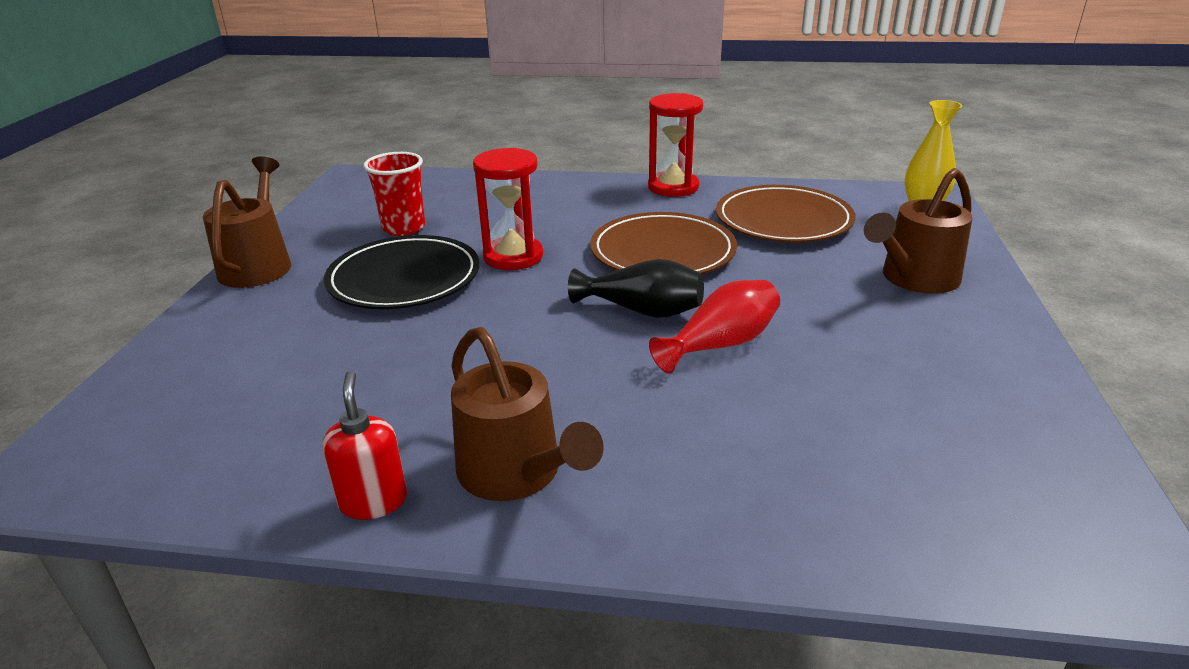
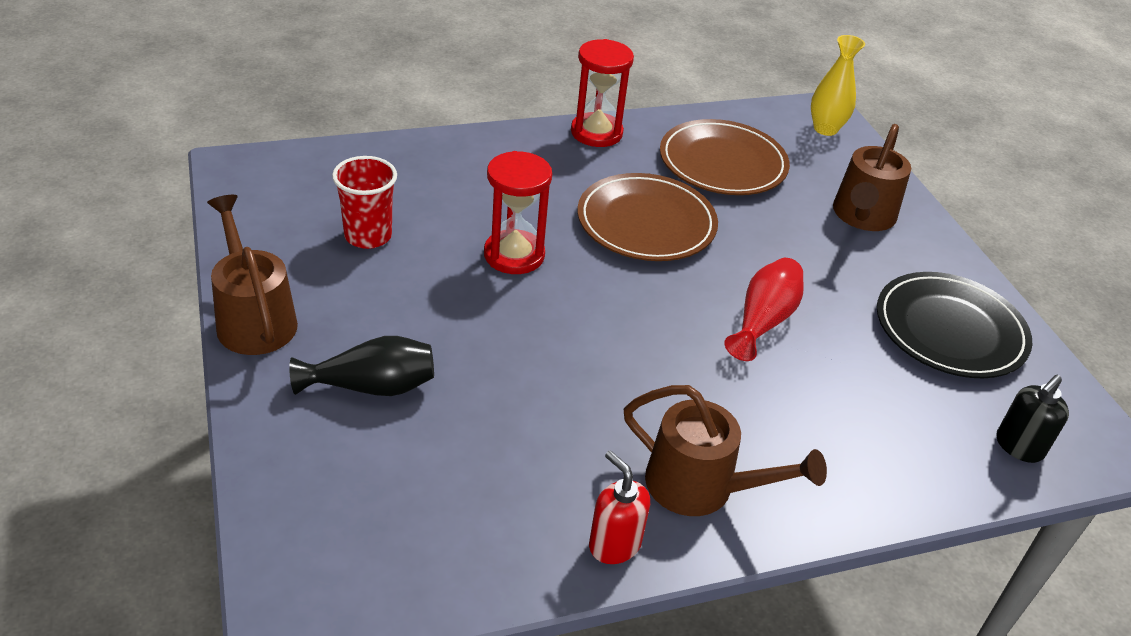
camera: 30 degrees left, 10 degrees up
black plate [324,235,480,309] -> black plate moved to [877,272,1033,378]
black vase [568,259,704,318] -> black vase moved to [289,336,434,396]
none -> black soap dispenser [997,375,1069,463]

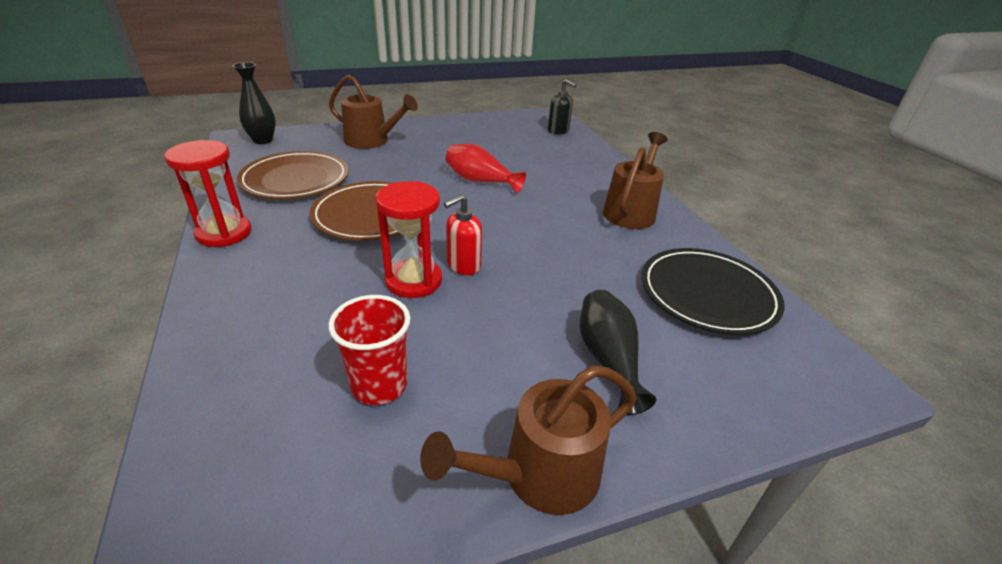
camera: 90 degrees left, 5 degrees down
red soap dispenser [589,450,650,564] -> red soap dispenser moved to [444,194,482,275]
yellow vase [811,35,865,136] -> black vase [233,62,276,144]
black plate [877,272,1033,378] -> black plate moved to [641,248,785,335]

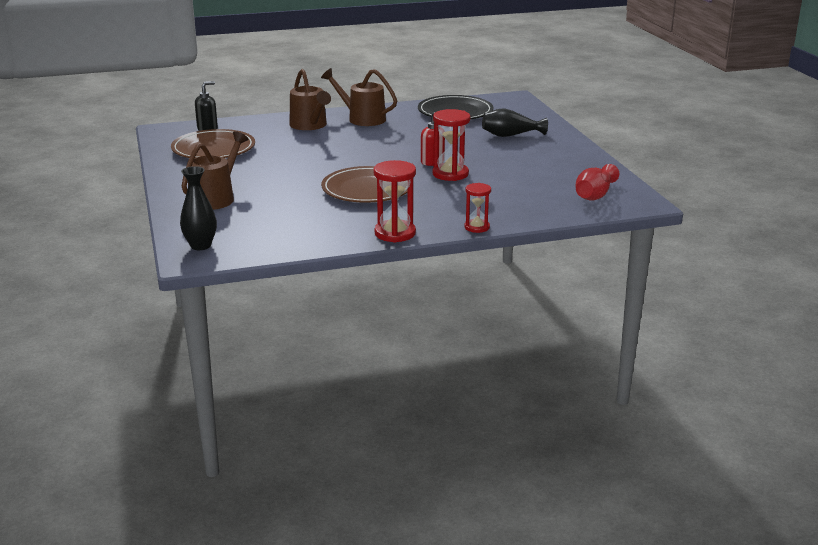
camera: 85 degrees left, 10 degrees down
brown plate [237,151,348,199] -> brown plate moved to [171,129,255,158]
red cup [328,295,411,405] -> none
brown watering can [420,365,636,515] -> brown watering can moved to [290,69,331,130]
red vase [446,144,526,193] -> red vase moved to [575,164,619,201]
none -> red hourglass [465,183,491,233]

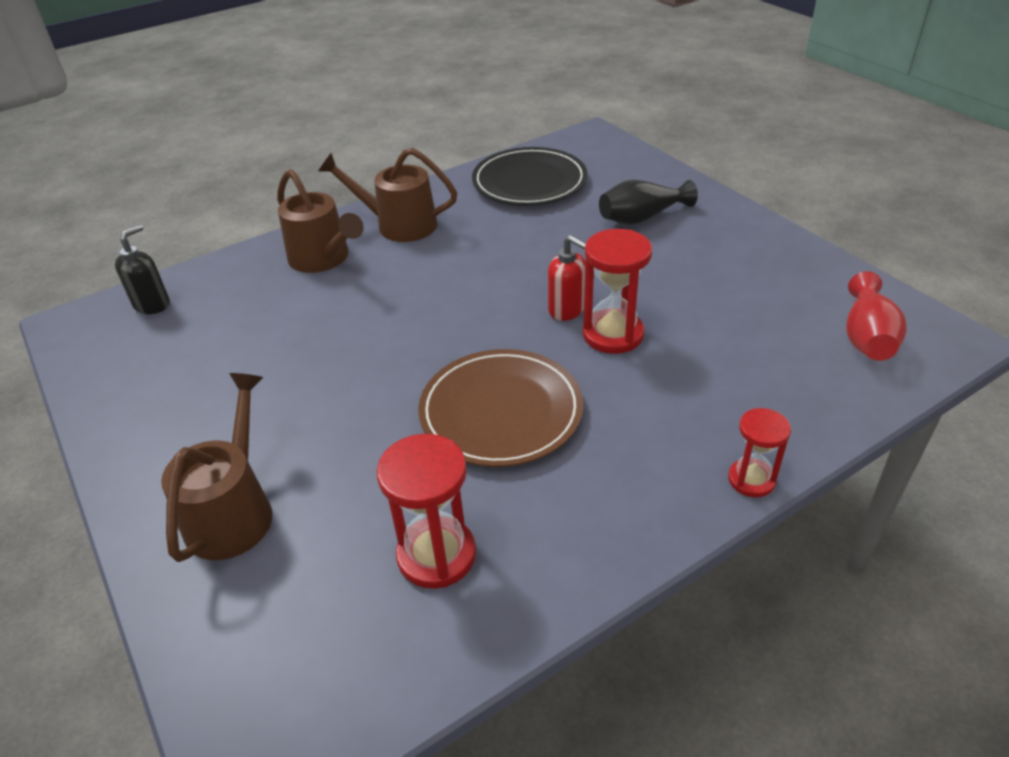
camera: 15 degrees left, 15 degrees up
brown plate [171,129,255,158] -> none
black vase [180,166,217,250] -> none
red hourglass [373,160,416,242] -> red hourglass moved to [377,434,476,589]

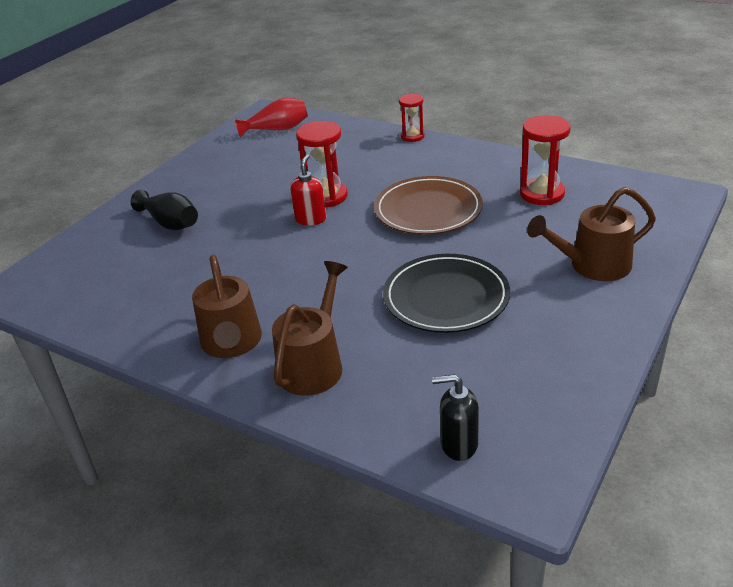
camera: 115 degrees left, 5 degrees down
black plate [472,147,588,205] -> black plate moved to [383,254,510,333]

